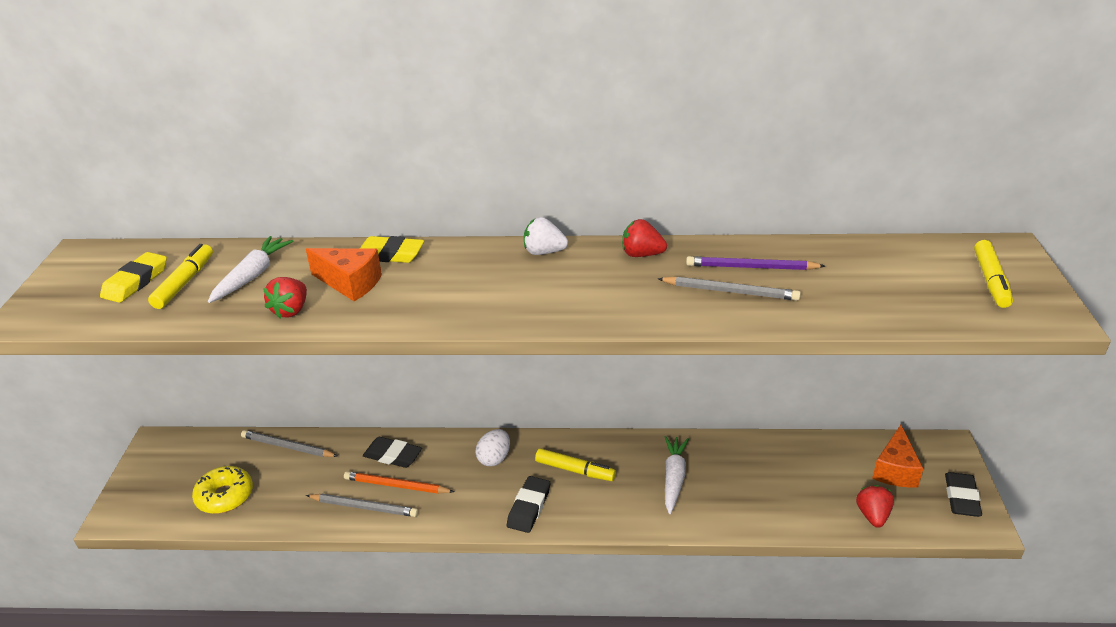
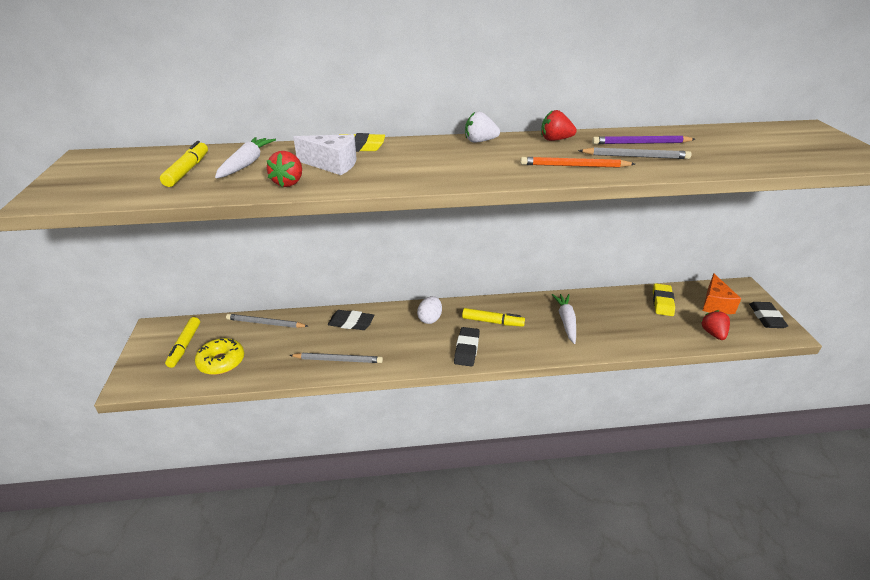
camera: 10 degrees left, 0 degrees up
yellow eraser [100,252,167,303] -> yellow eraser moved to [653,283,675,316]
orange cheese [306,248,382,301] -> white cheese [293,134,357,175]
orange pencil [344,471,455,494] -> orange pencil moved to [520,157,635,168]
yellow marker [974,240,1013,308] -> yellow marker moved to [165,317,200,368]

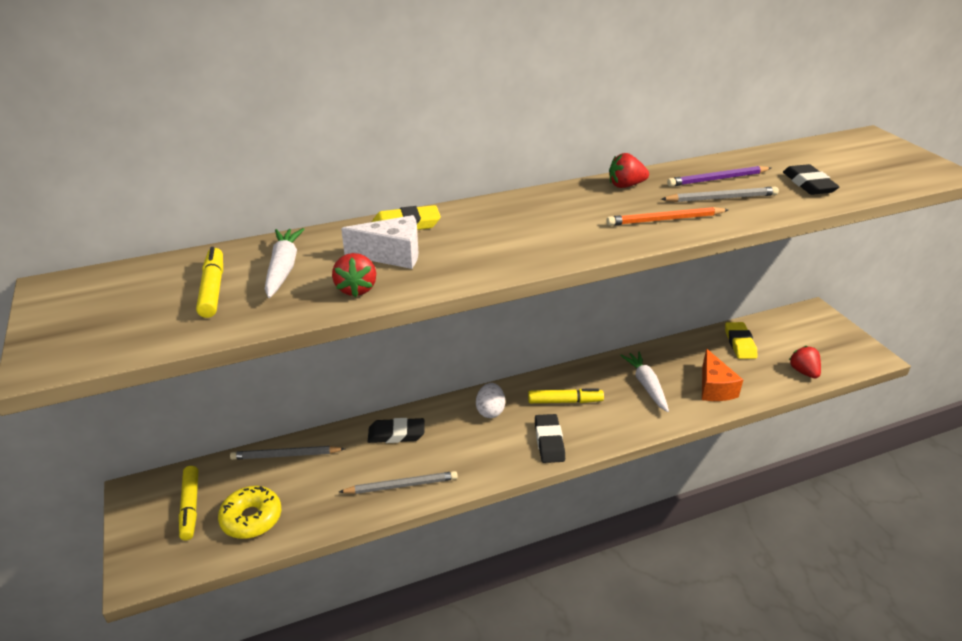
camera: 15 degrees left, 0 degrees up
white strawberry [465,111,500,143] -> none
orange cheese [702,273,741,314] -> orange cheese moved to [702,349,743,401]
black eraser [749,302,788,328] -> black eraser moved to [783,164,840,195]

